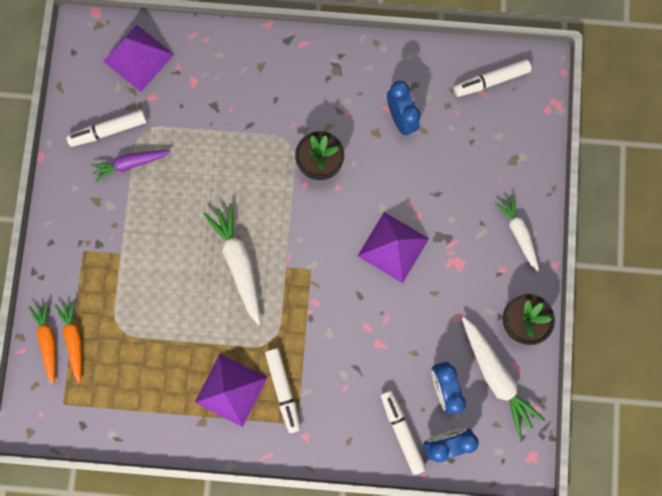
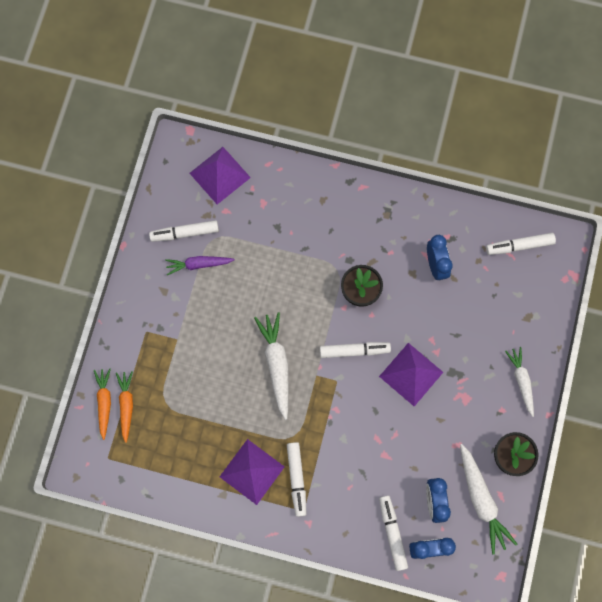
camera: 10 degrees right, 5 degrees down
none -> white marker [320,342,391,358]

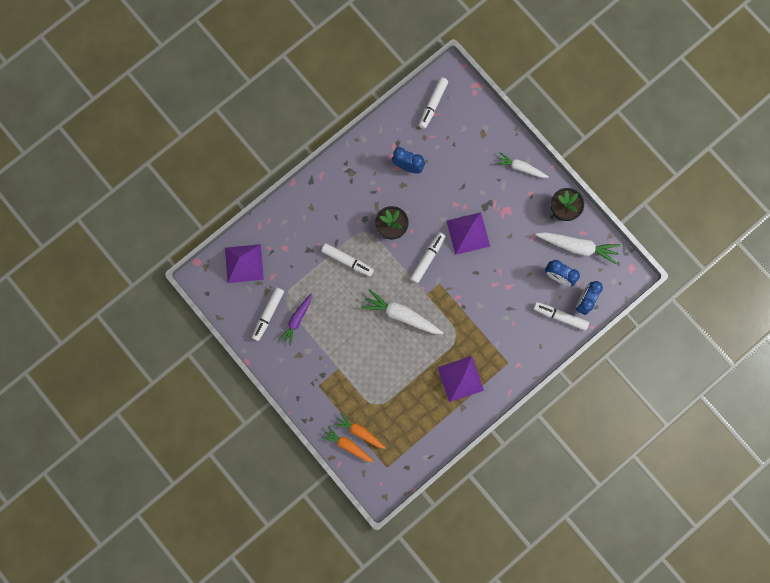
camera: 55 degrees left, 5 degrees up
white marker [287,442,307,517] -> white marker moved to [321,243,374,277]

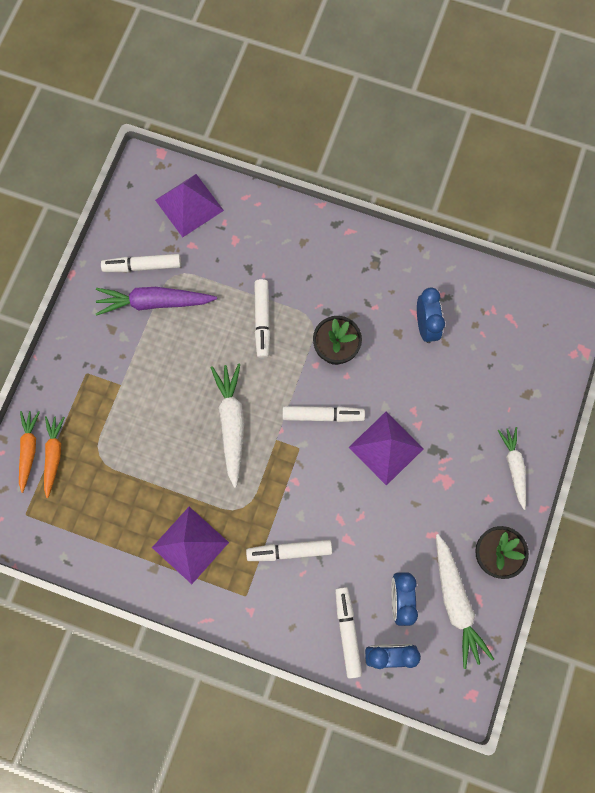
camera: 60 degrees right, 5 degrees down
purple carrot [278,294,312,346] -> purple carrot [96,287,217,316], size x1.53
white marker [419,77,448,129] -> white marker moved to [246,540,332,561]

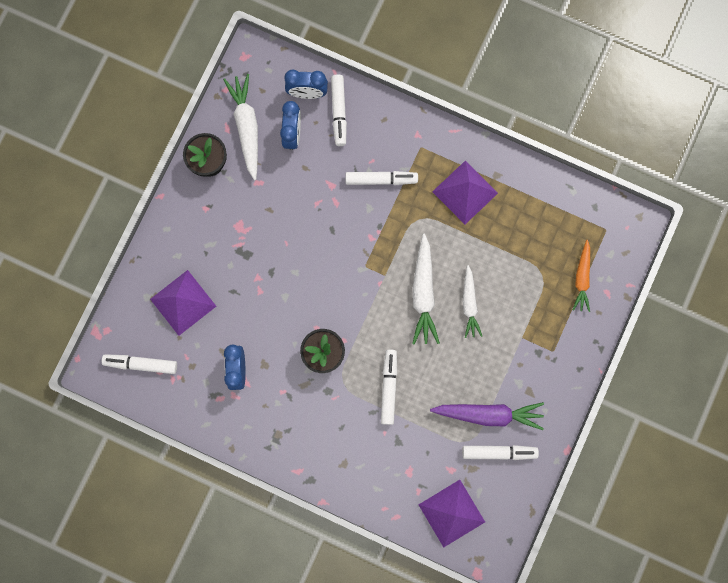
camera: 175 degrees left, 5 degrees up
orange carrot [19,411,40,493] -> none
white marker [282,406,365,422] -> white marker moved to [102,354,177,374]
purple pyramid [349,412,424,486] -> purple pyramid moved to [150,270,216,336]
white carrot [498,427,526,510] -> white carrot moved to [463,265,482,338]

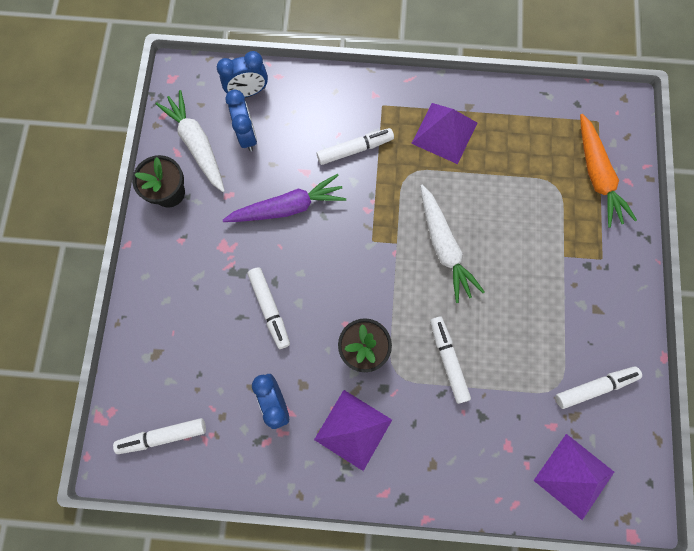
camera: 20 degrees left, 5 degrees down
purple pyramid [150,270,216,336] -> purple pyramid moved to [314,390,392,471]
white marker [331,74,347,146] -> white marker moved to [248,267,290,349]
purple carrot [430,402,544,430] -> purple carrot moved to [222,174,346,222]
white carrot [463,265,482,338] -> none
orange carrot [573,240,590,312] -> orange carrot [580,114,637,228], size x1.53

